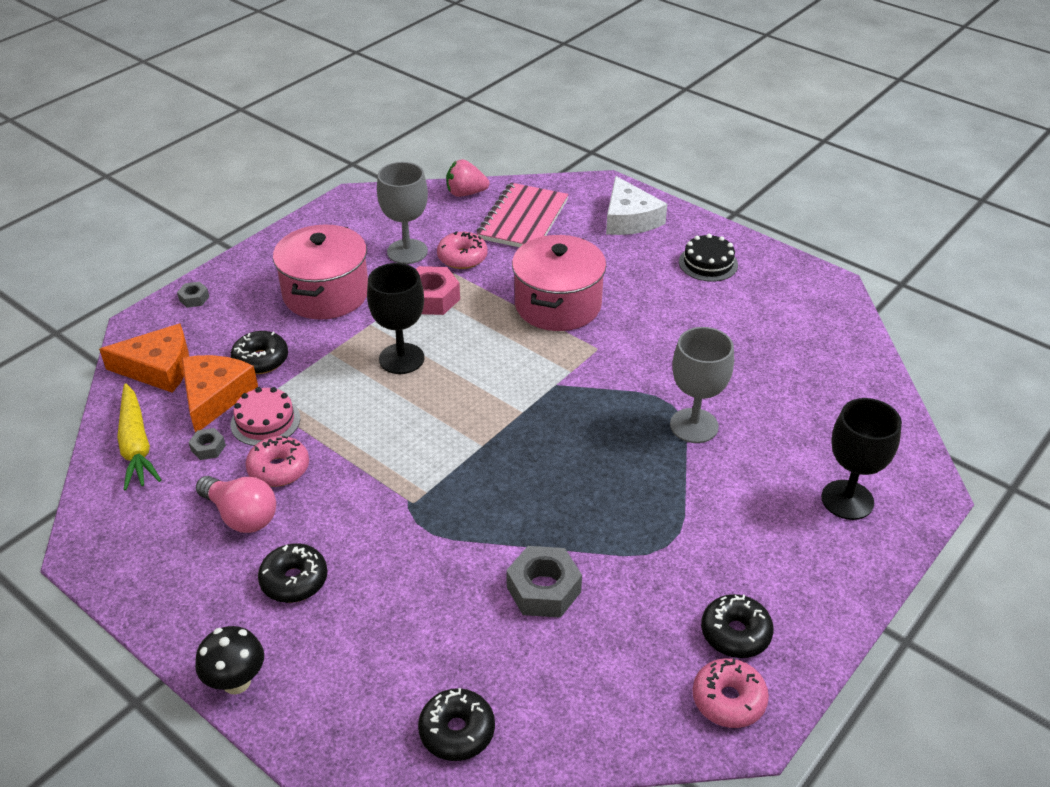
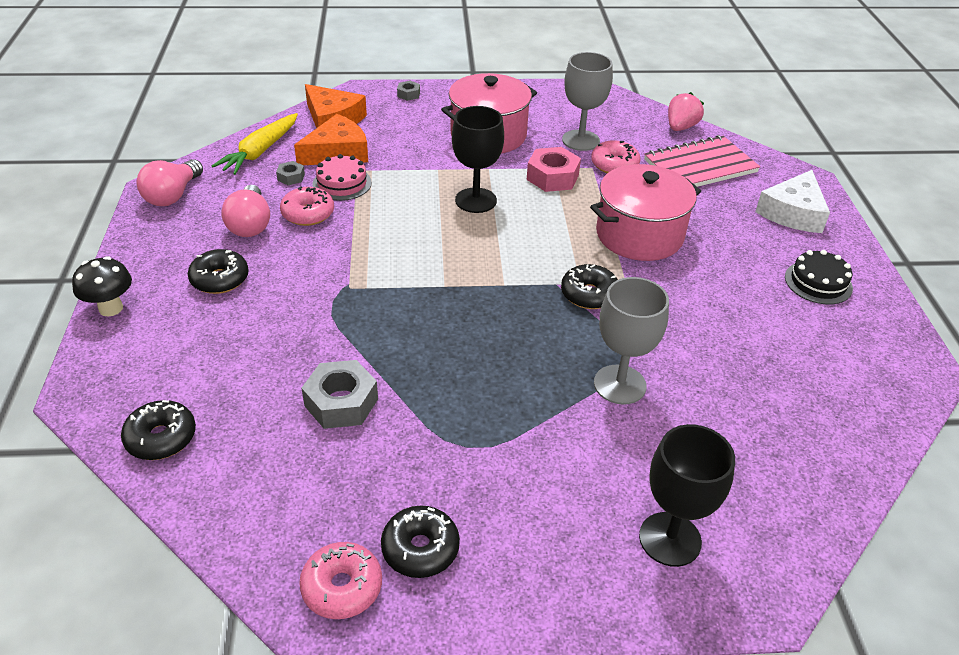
camera: 45 degrees right, 0 degrees up
black donut [231,331,288,374] -> black donut moved to [561,264,618,309]
pink strawberry [446,159,490,197] -> pink strawberry turned 75 degrees clockwise [668,92,704,131]
none -> pink light bulb [137,159,203,206]

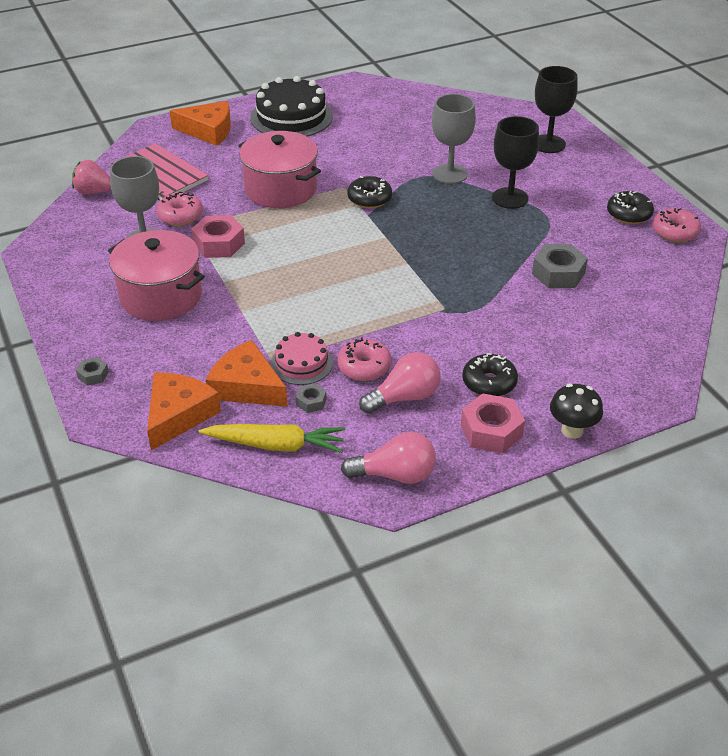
camera: 110 degrees left, 0 degrees up
black donut [121,400,196,460] -> none
black goblet [452,106,504,213] -> black goblet moved to [492,116,539,209]
white cheese [755,170,830,233] -> orange cheese [170,101,231,146]
black cake [785,250,853,305] -> black cake [250,76,333,137], size x1.77
none -> pink nut [461,393,525,453]

